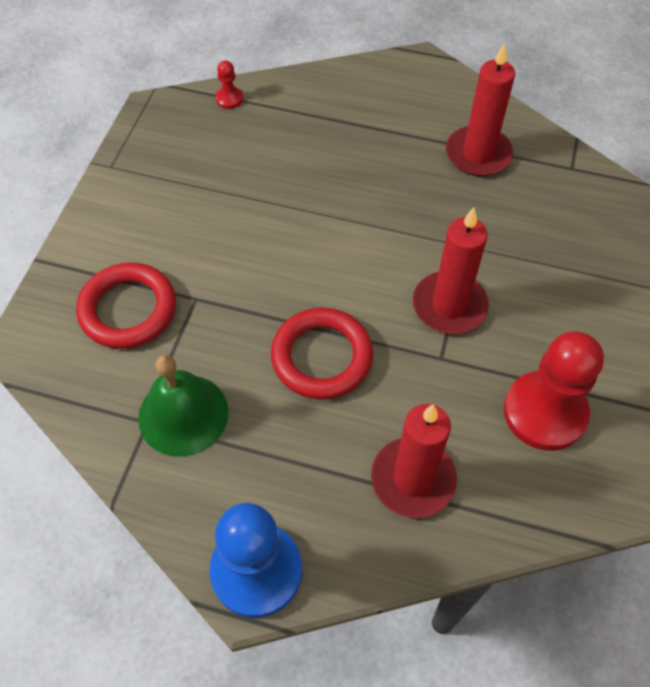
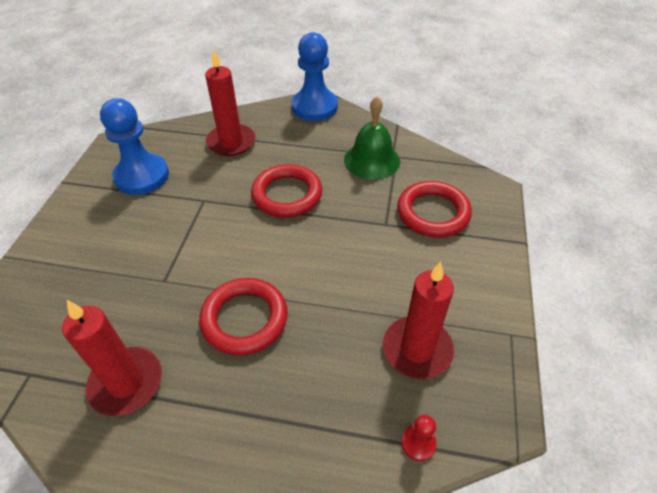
camera: 175 degrees right, 10 degrees down
red candle [413,207,489,334] -> red candle moved to [383,262,454,379]
red pawn [504,331,604,451] -> blue pawn [100,98,169,195]
none -> red ring [199,278,288,355]

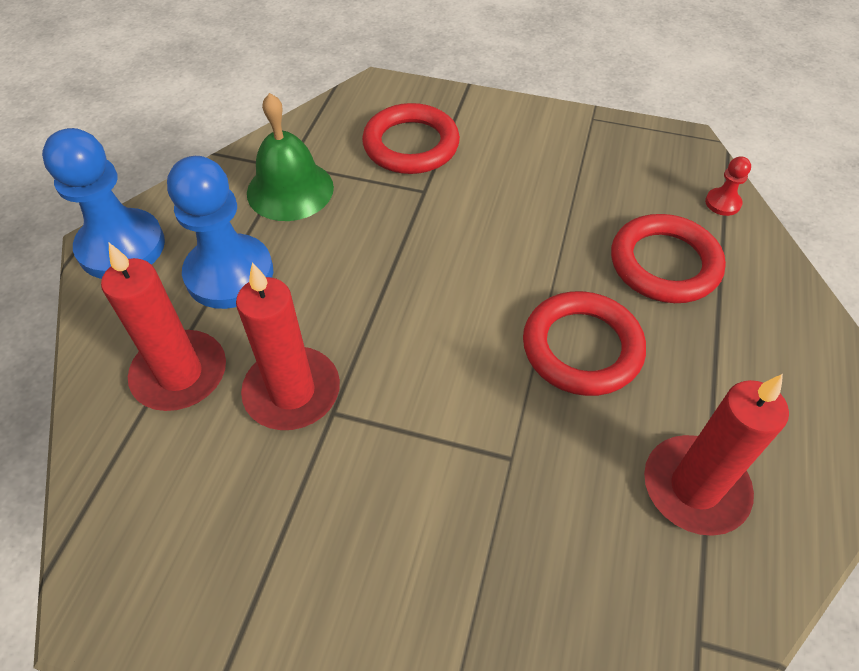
camera: 85 degrees left, 5 degrees up
blue pawn [100,98,169,195] -> blue pawn moved to [167,156,273,309]
red ring [251,164,322,218] -> red ring moved to [611,214,726,303]
red candle [383,262,454,379] -> red candle moved to [236,262,340,430]

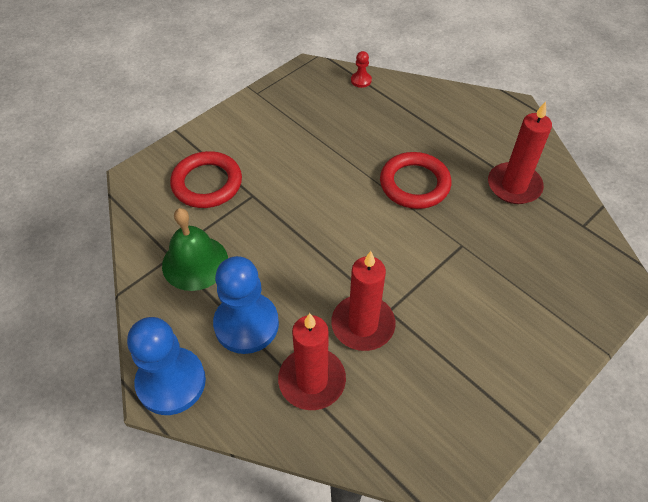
camera: 60 degrees left, 0 degrees up
red ring [611,214,726,303] -> none

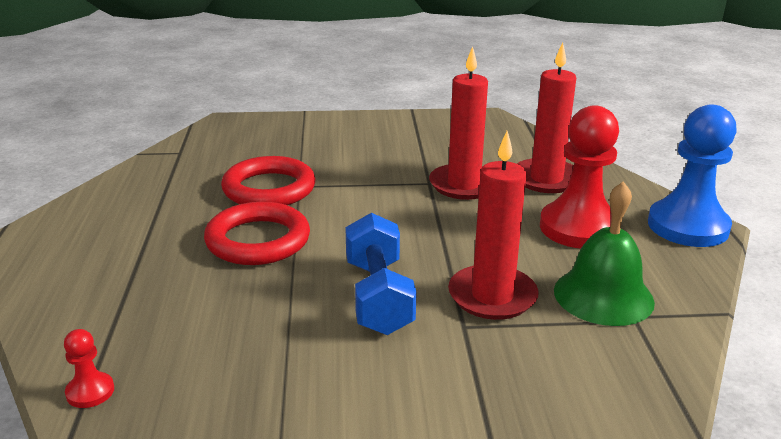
camera: 140 degrees left, 25 degrees down
red ring [170,151,242,208] -> red ring moved to [221,156,315,205]
blue pawn [213,256,279,354] -> red pawn [540,105,619,248]
red candle [488,101,552,204] -> red candle moved to [448,131,538,320]
none -> blue dumbbell [345,213,417,335]

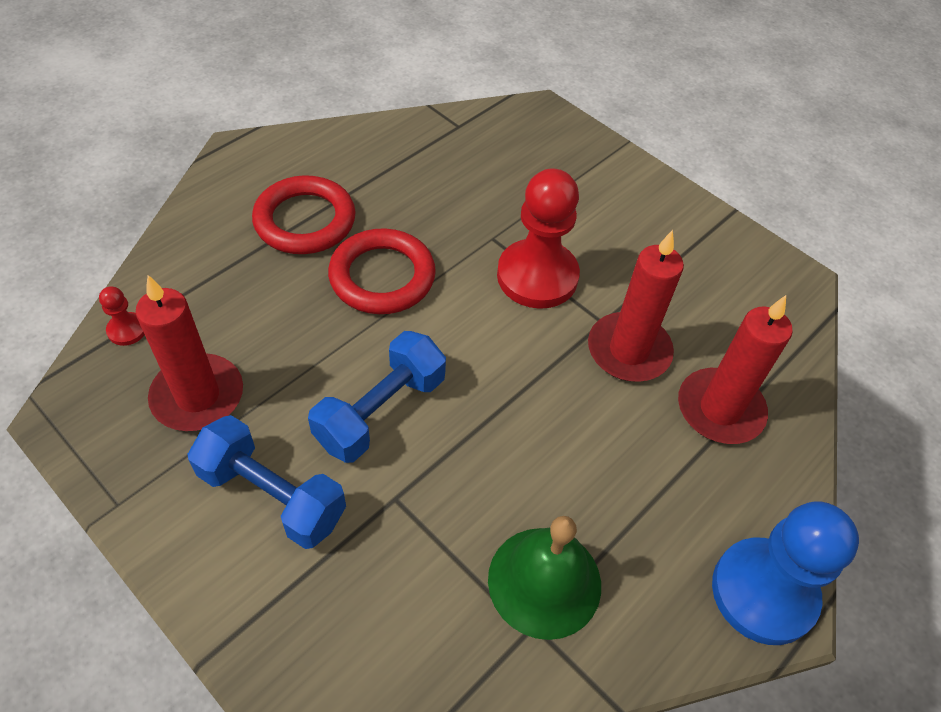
camera: 45 degrees right, 25 degrees up
red ring [221,156,315,205] -> red ring moved to [252,175,356,254]
red candle [448,131,538,320] -> red candle moved to [135,275,243,431]
red pawn [540,105,619,248] -> red pawn moved to [497,168,580,309]
none -> blue dumbbell [187,415,346,549]

